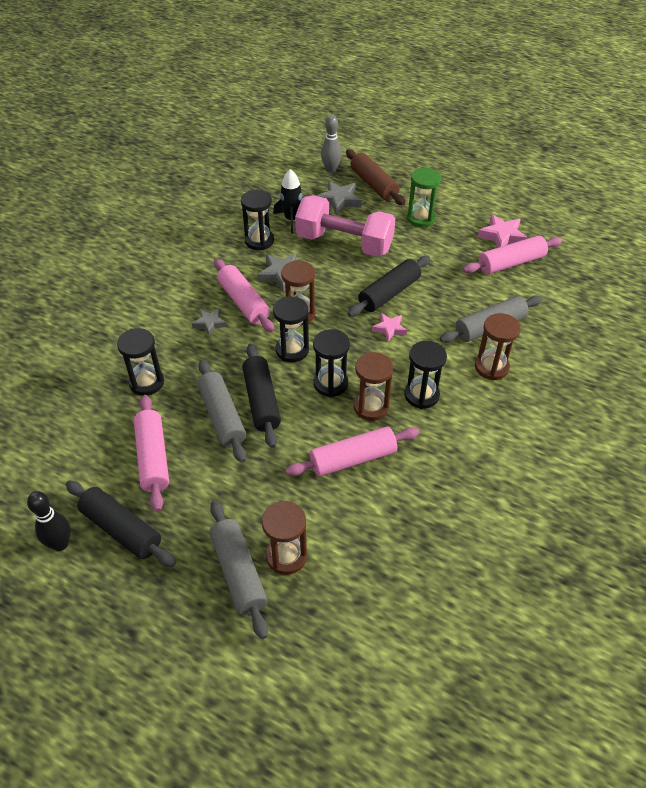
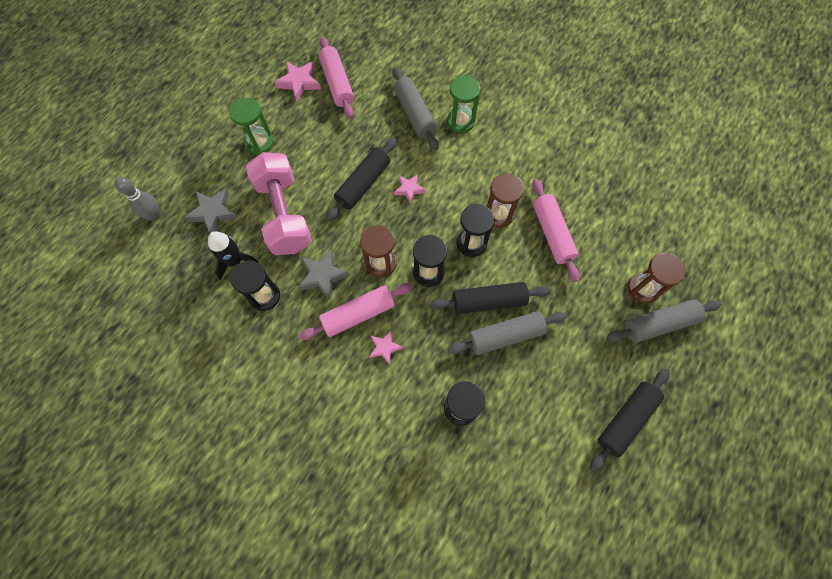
camera: 85 degrees left, 20 degrees up
black bowling pin [27,491,71,551] -> none
pink rolling pin [134,395,169,512] -> none
grey star [192,308,227,336] -> pink star [369,330,403,365]
pink dumbbell [295,195,395,257] -> pink dumbbell turned 45 degrees counterclockwise [246,152,312,255]
brown rolling pin [346,149,405,205] -> none
black rolling pin [348,256,430,317] -> black rolling pin turned 75 degrees clockwise [326,138,397,221]
black hourglass [404,341,447,409] -> none
brown hourglass [475,313,521,380] -> green hourglass [447,76,480,133]

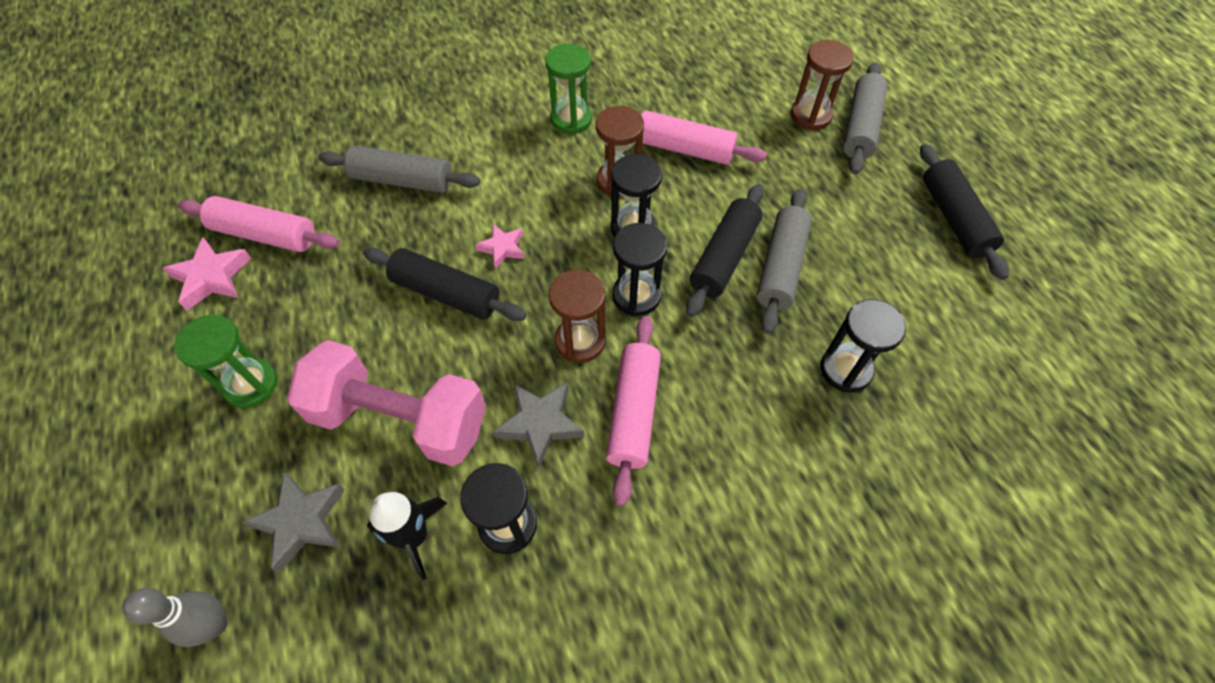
camera: 55 degrees left, 10 degrees down
black rolling pin [326,138,397,221] -> black rolling pin turned 45 degrees counterclockwise [363,248,527,321]
pink star [369,330,403,365] -> none
green hourglass [447,76,480,133] -> green hourglass moved to [545,44,592,134]

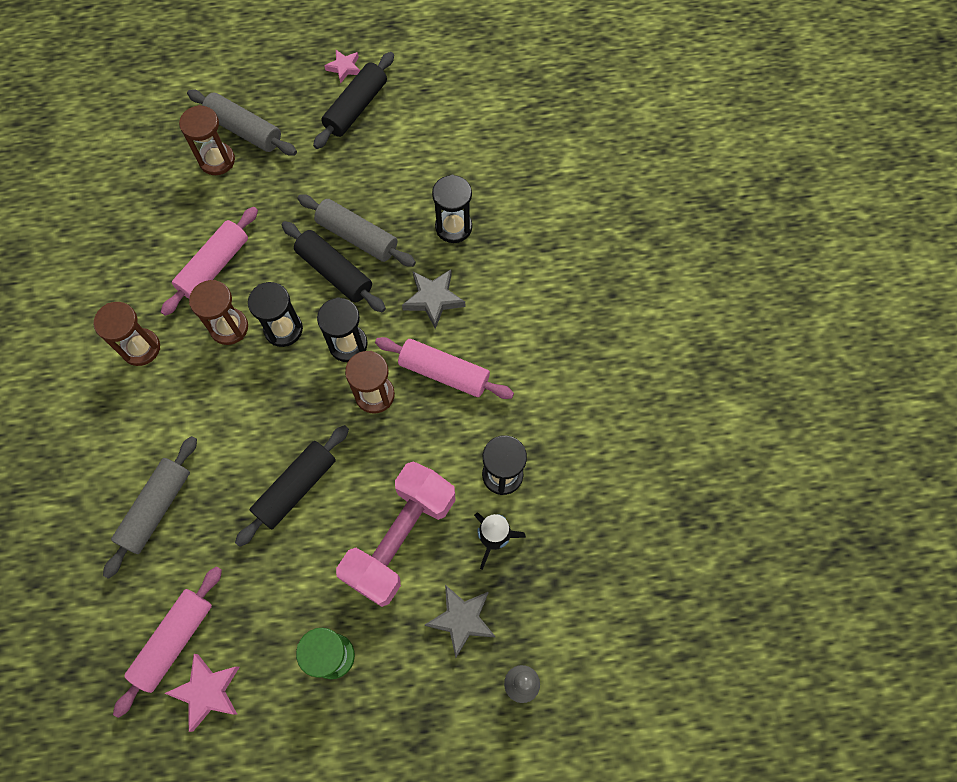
camera: 75 degrees left, 10 degrees up
pink star [475,224,524,269] -> pink star moved to [324,50,360,84]
grey star [493,382,584,469] -> grey star moved to [402,269,465,329]
green hourglass [545,44,592,134] -> brown hourglass [94,302,160,366]
black rolling pin [920,144,1009,280] -> black rolling pin turned 60 degrees counterclockwise [313,52,394,149]

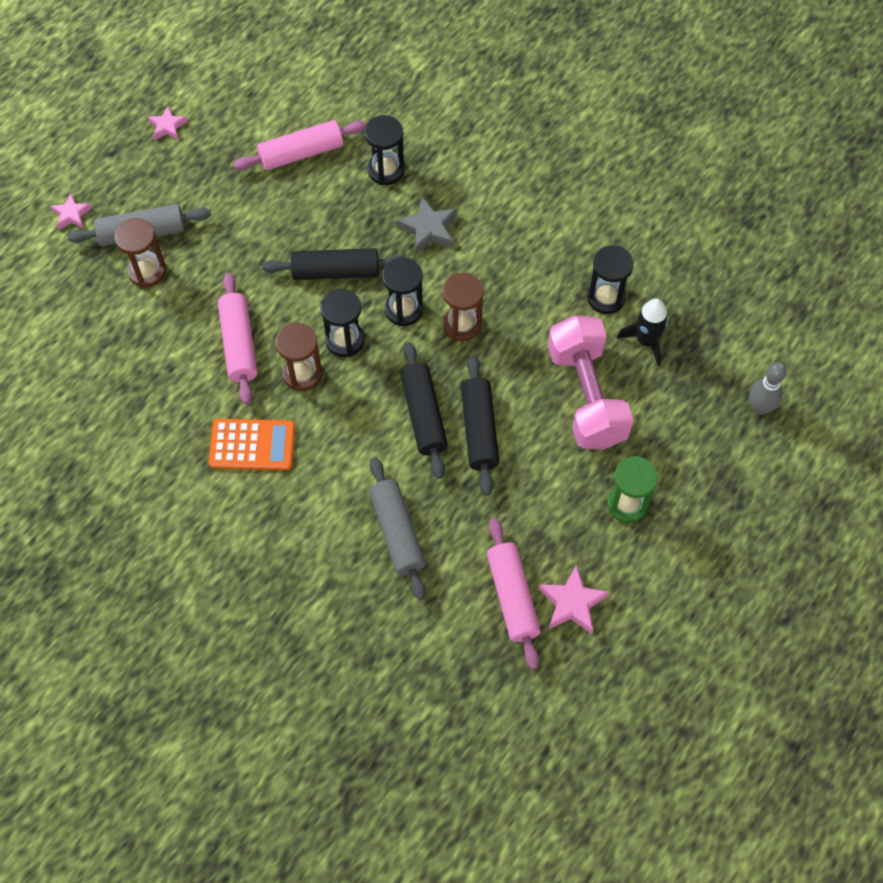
camera: 45 degrees left, 5 degrees down
brown hourglass [94,302,160,366] -> orange calculator [209,419,295,470]
grey rolling pin [297,194,416,267] -> none
black rolling pin [313,52,394,149] -> black rolling pin moved to [400,342,448,479]
pink rolling pin [375,337,514,399] -> pink rolling pin moved to [233,120,366,170]
grey star [425,585,496,658] -> none
none -> pink star [50,193,92,229]

